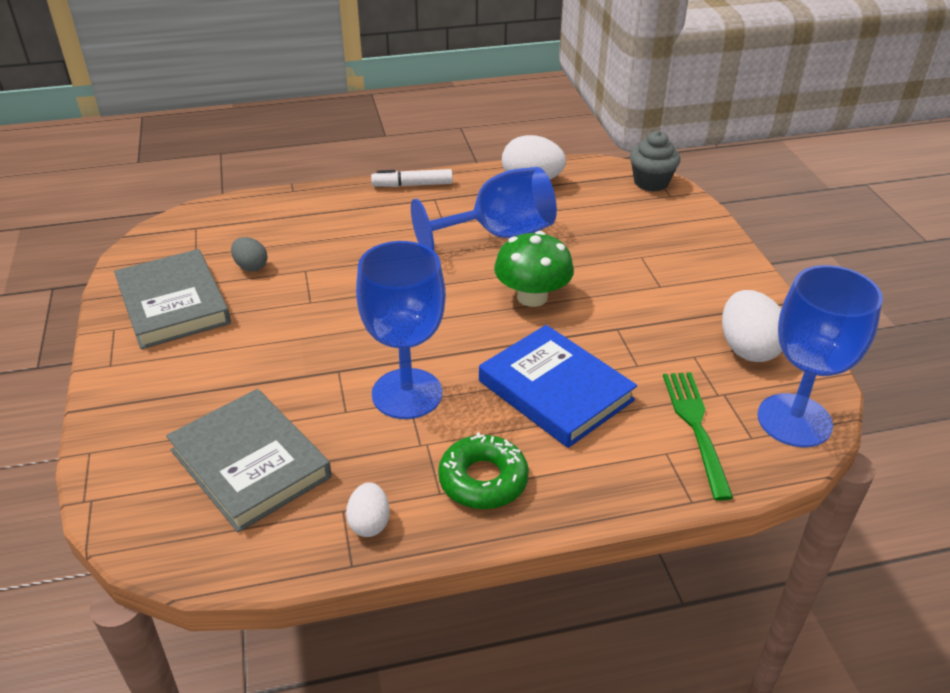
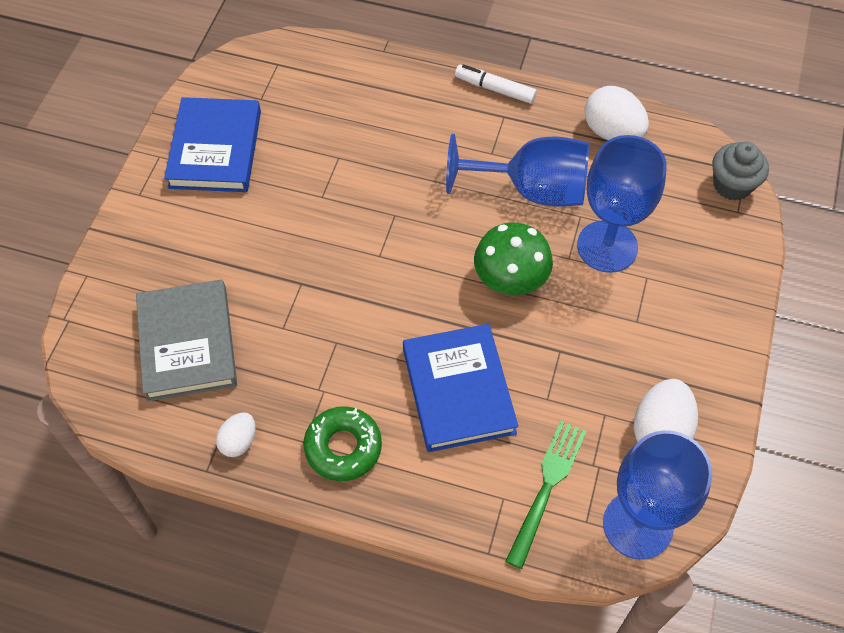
camera: 30 degrees right, 20 degrees up
grey book [114,249,231,349] -> blue book [164,97,261,192]
grey egg [231,237,268,272] -> none
blue goblet [356,241,446,419] -> blue goblet moved to [577,135,667,273]

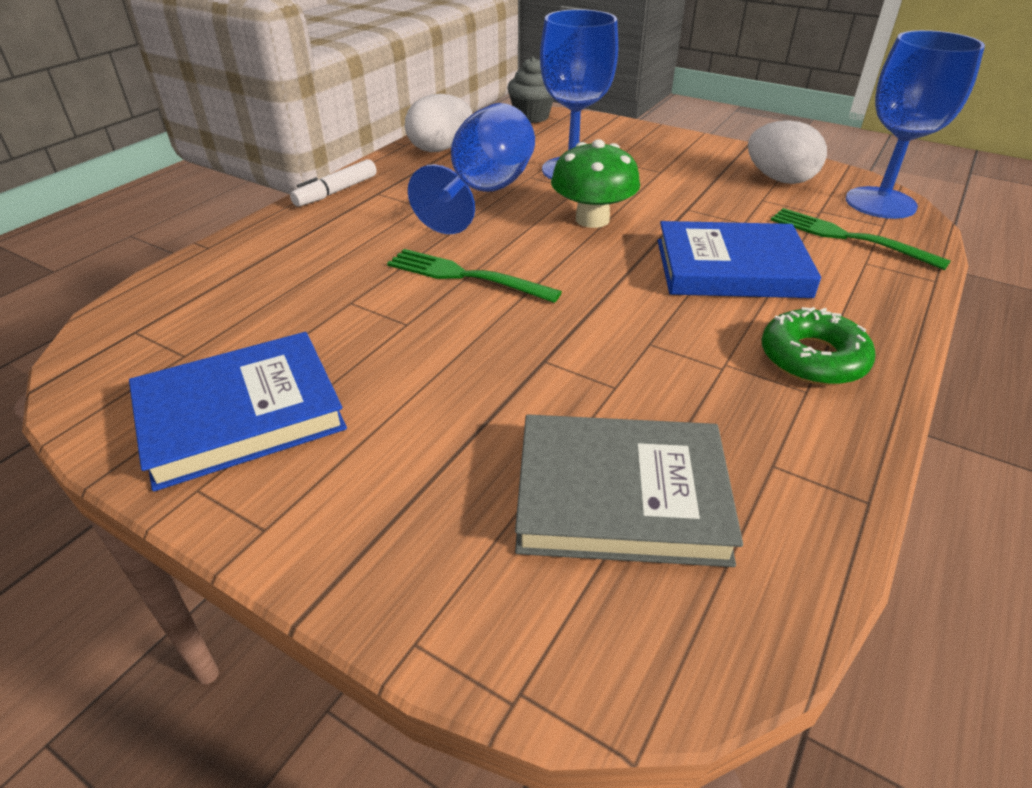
camera: 75 degrees left, 20 degrees down
blue book [164,97,261,192] -> blue book turned 45 degrees counterclockwise [129,332,347,491]
white egg [216,413,255,457] -> none
none -> green fork [387,249,562,303]

